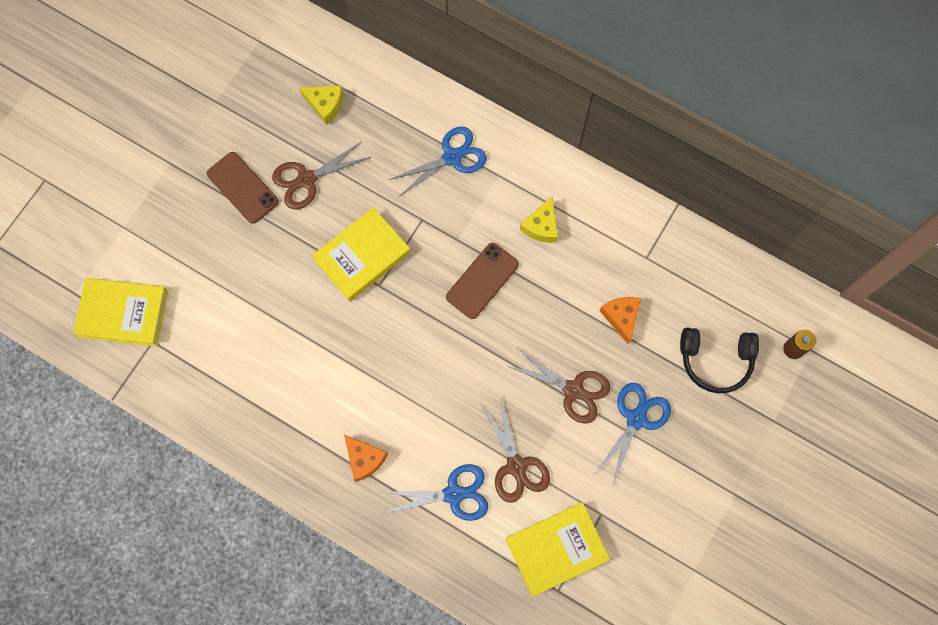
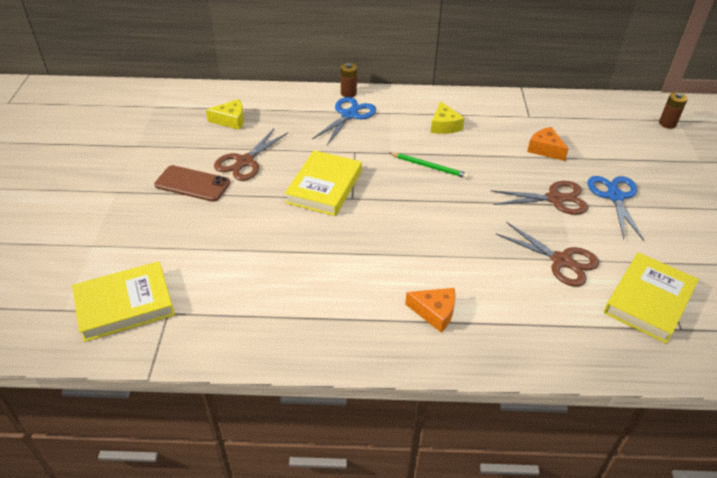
camera: 30 degrees left, 30 degrees down
blue scissors [383,464,488,521] -> none
brown phone [446,243,519,319] -> green pencil [390,153,469,178]
black headphones [680,328,759,393] -> none
none -> brown battery [341,63,357,97]

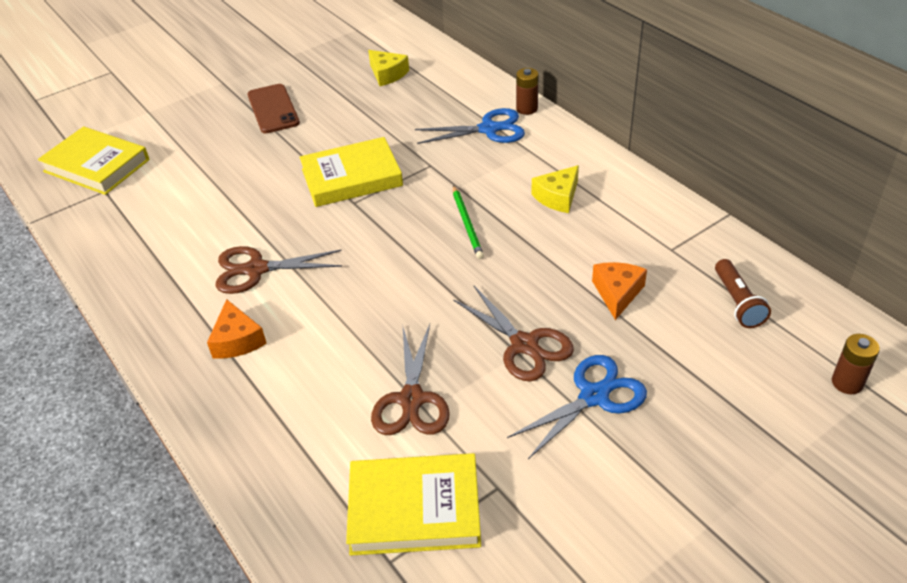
camera: 55 degrees right, 0 degrees up
brown scissors [214,128,288,181] -> brown scissors moved to [215,246,342,294]
none -> brown flashlight [715,259,771,328]

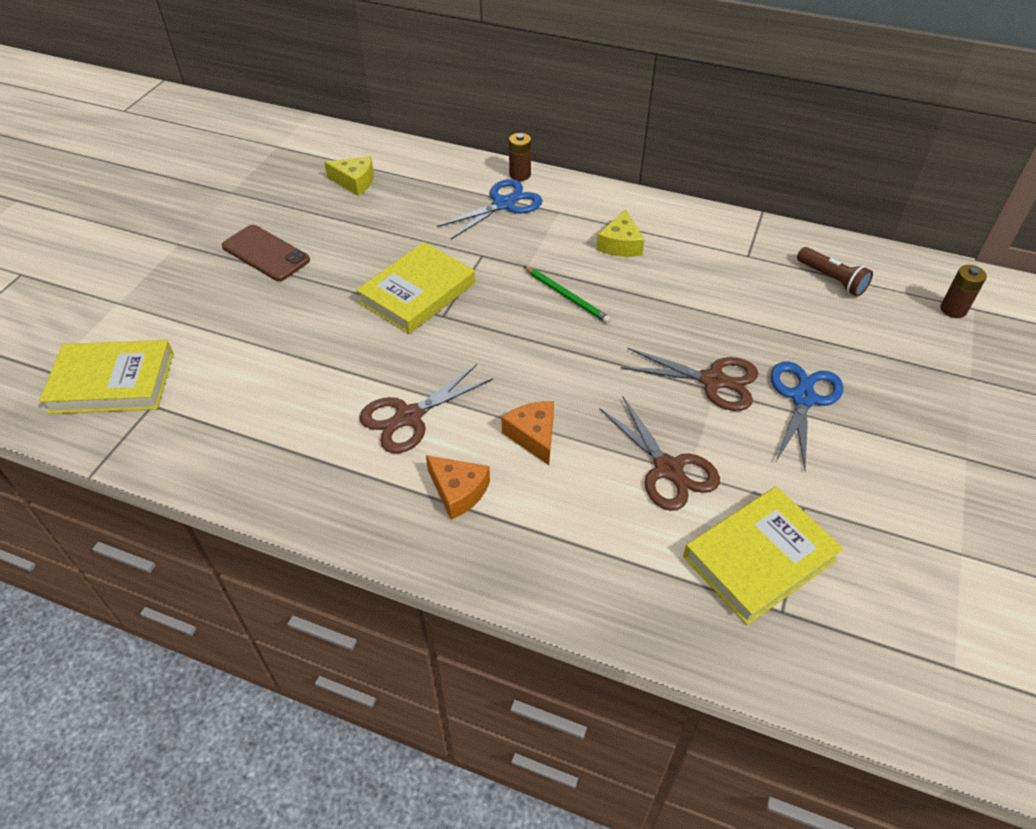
camera: 35 degrees left, 5 degrees up
orange cheese [592,262,647,320] -> orange cheese moved to [501,401,554,465]

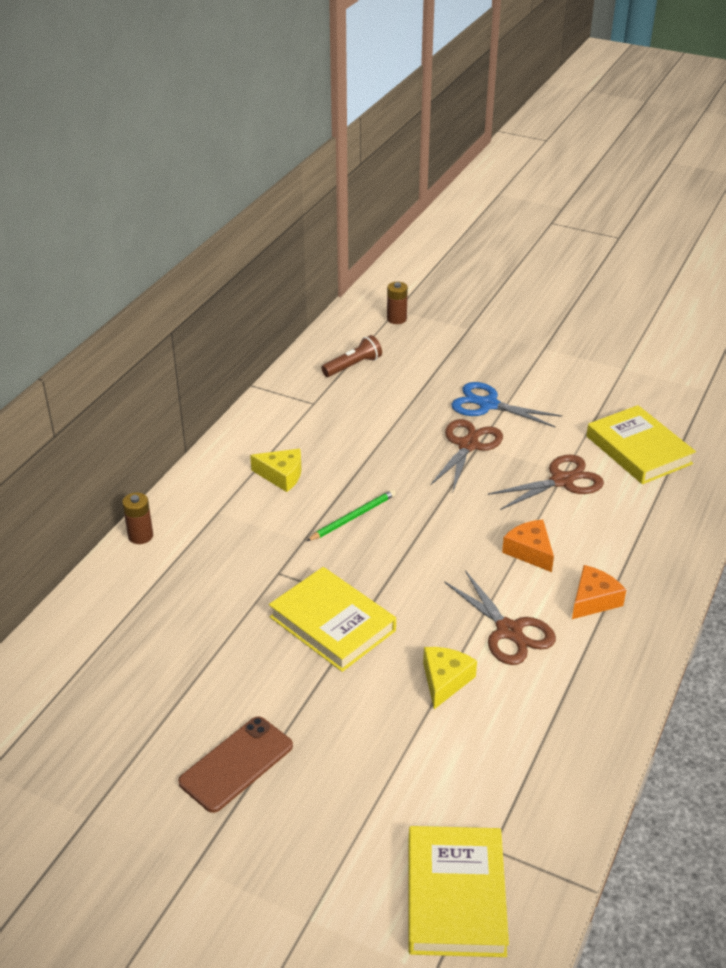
camera: 85 degrees left, 10 degrees down
yellow cheese [324,156,374,196] -> yellow cheese moved to [423,647,477,709]
blue scissors [437,179,543,239] -> none
orange cheese [501,401,554,465] -> orange cheese turned 75 degrees clockwise [502,520,554,572]

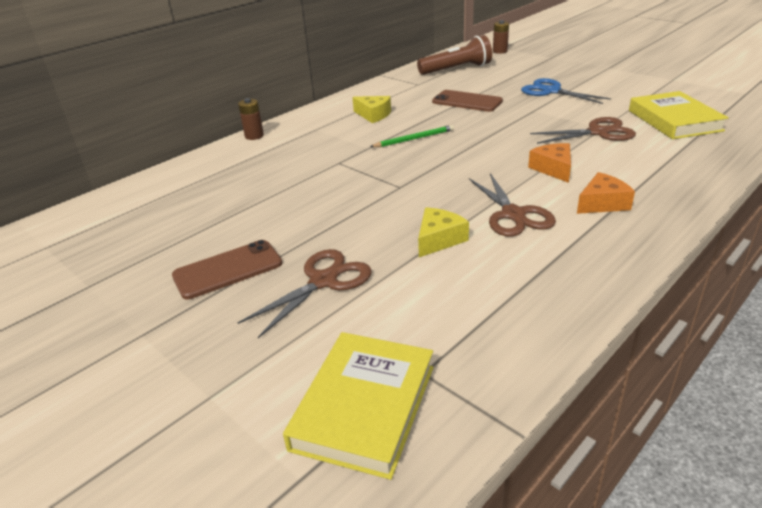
camera: 20 degrees right, 5 degrees down
yellow book [269,567,396,672] -> none
brown flashlight [321,335,382,377] -> brown flashlight [417,35,492,75], size x1.57
brown scissors [430,419,503,491] -> brown scissors moved to [238,249,371,338]
none -> brown phone [432,90,503,112]

